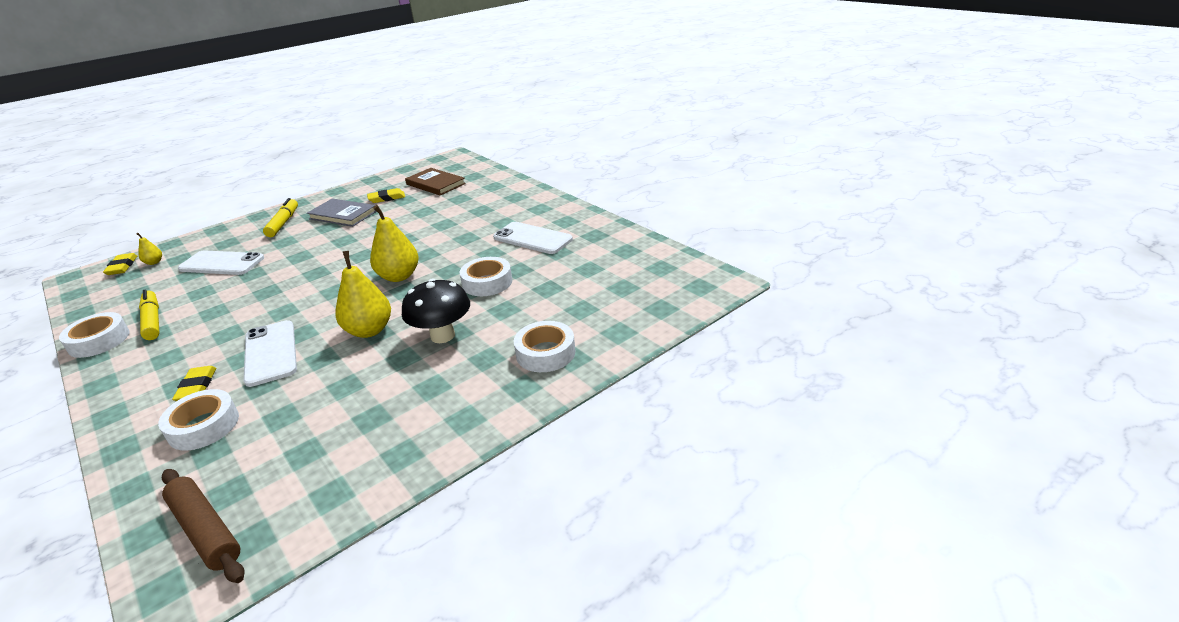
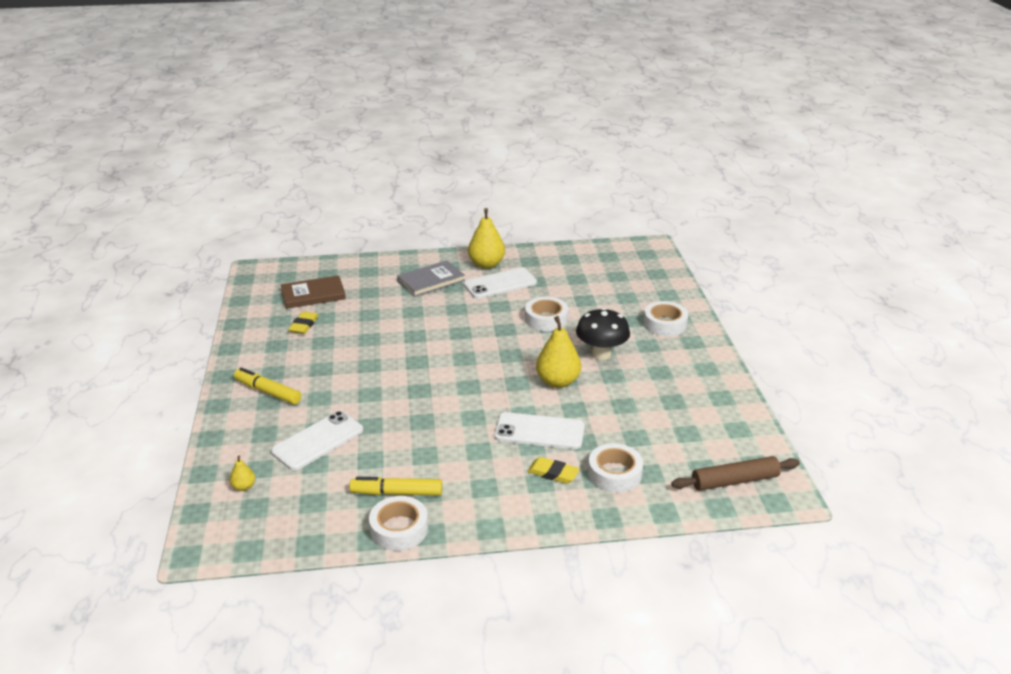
camera: 60 degrees left, 0 degrees up
yellow eraser [103,253,137,275] -> none
grey book [307,198,377,227] -> grey book moved to [397,260,465,297]
yellow pear [370,205,419,282] -> yellow pear moved to [468,208,505,269]

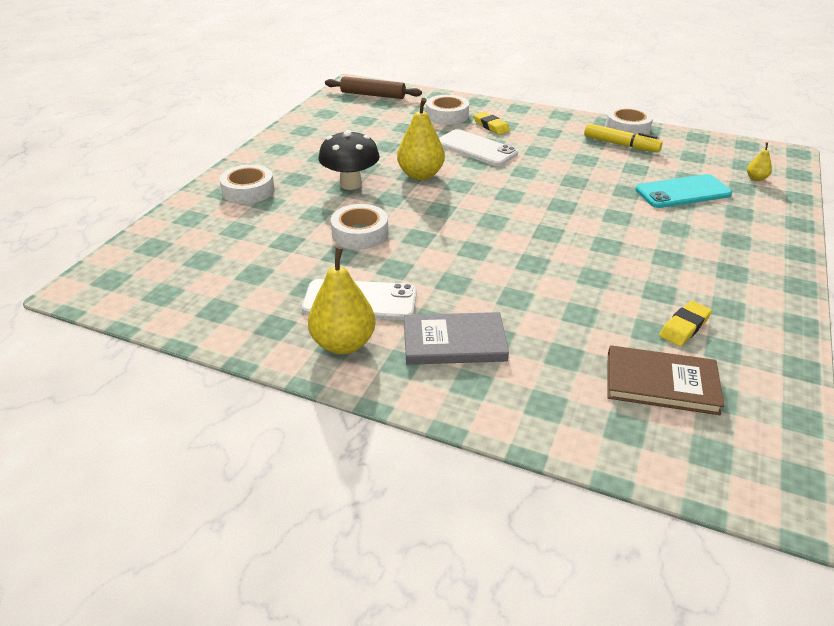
camera: 150 degrees left, 5 degrees up
yellow marker [234,368,301,405] -> none
white phone [271,411,363,471] -> turquoise phone [635,174,732,208]

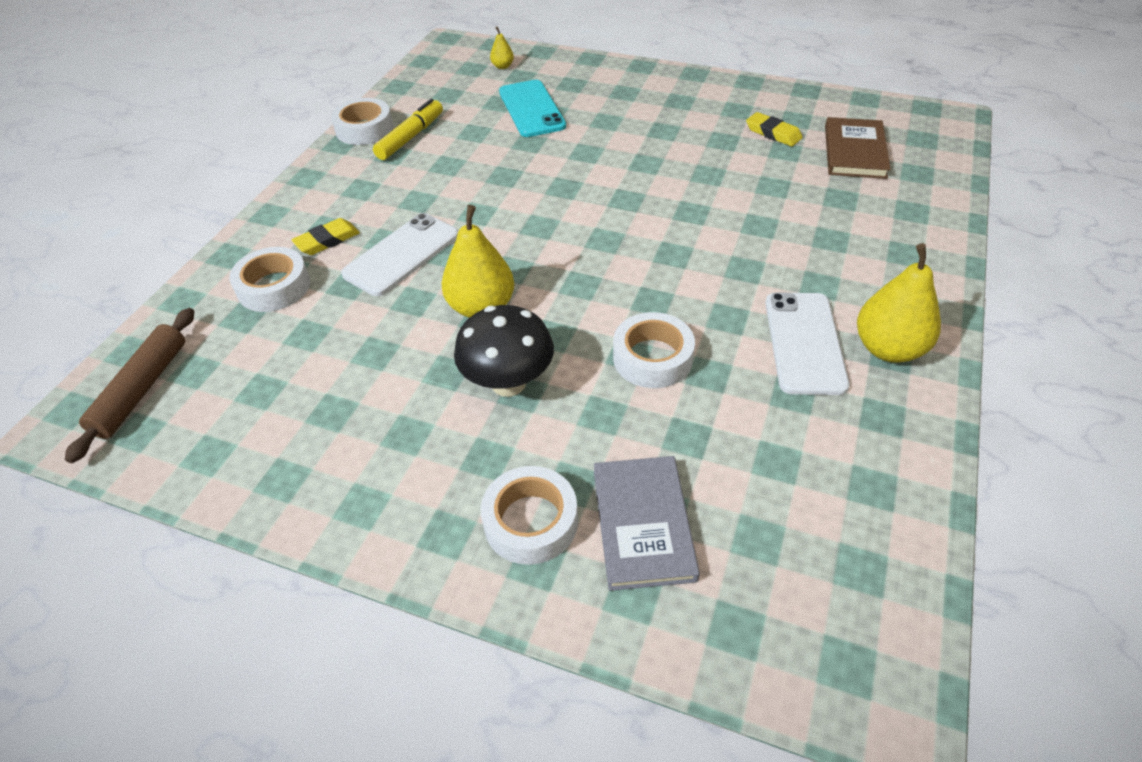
camera: 90 degrees left, 10 degrees up
grey book [404,312,509,365] -> grey book moved to [594,456,700,591]

